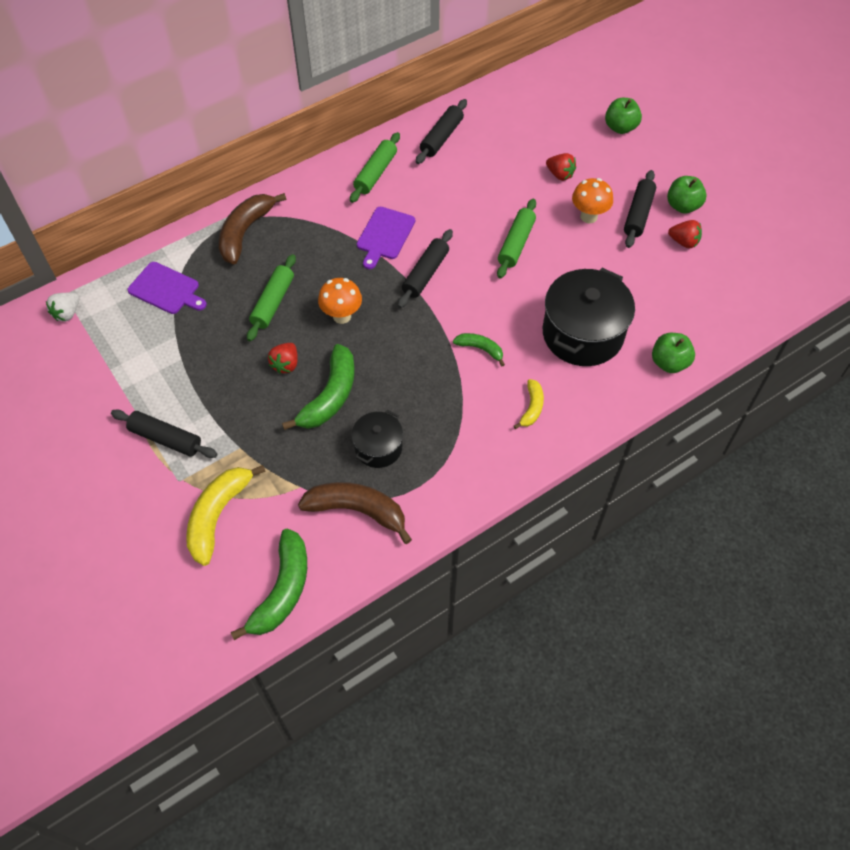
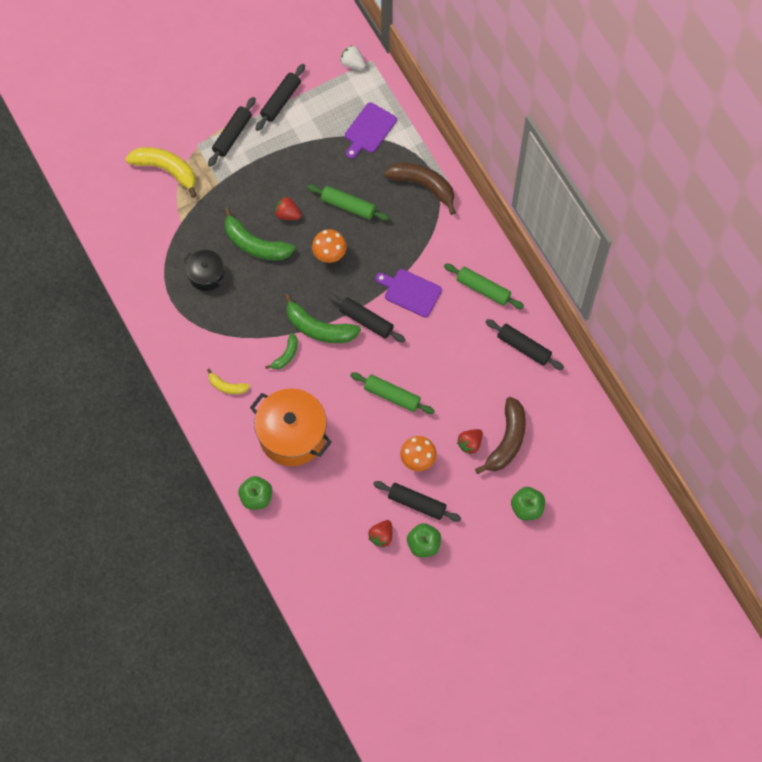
camera: 95 degrees right, 10 degrees up
green banana [231,528,307,640] -> green banana moved to [284,293,361,343]
brown banana [298,482,412,544] -> brown banana moved to [475,397,526,474]
black pot [543,268,635,366] -> orange pot [250,388,332,466]
none -> black rolling pin [256,64,305,131]

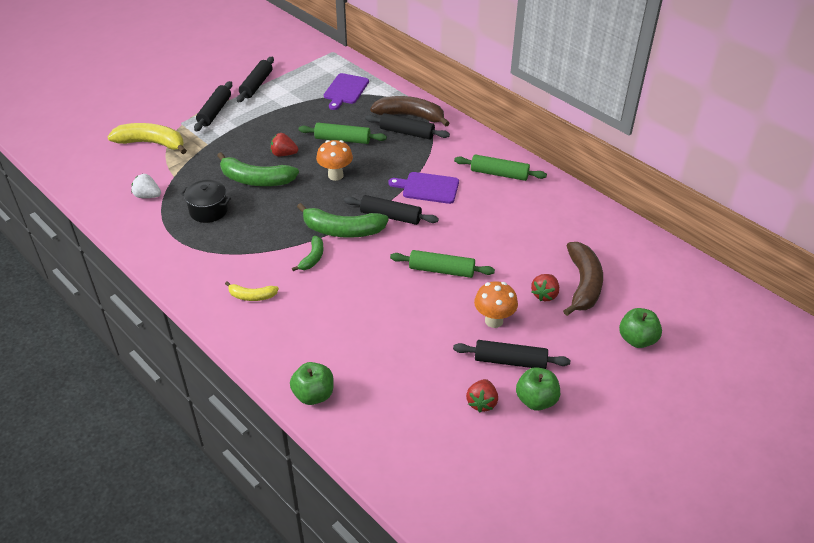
camera: 15 degrees left, 25 degrees down
orange pot [250,388,332,466] -> none
white strawberry [340,45,365,69] -> white strawberry moved to [131,174,161,198]
black rolling pin [486,319,564,370] -> black rolling pin moved to [365,113,450,139]

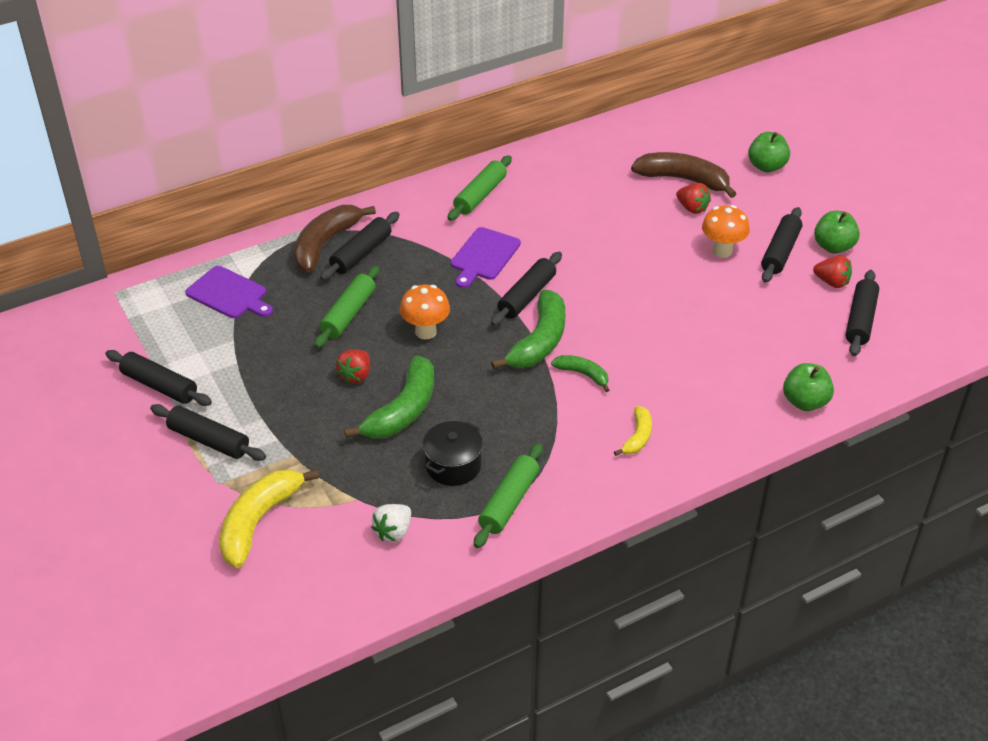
camera: 75 degrees left, 0 degrees up
green rolling pin [390,250,495,278] -> green rolling pin moved to [474,443,543,548]
none -> black rolling pin [846,270,879,356]

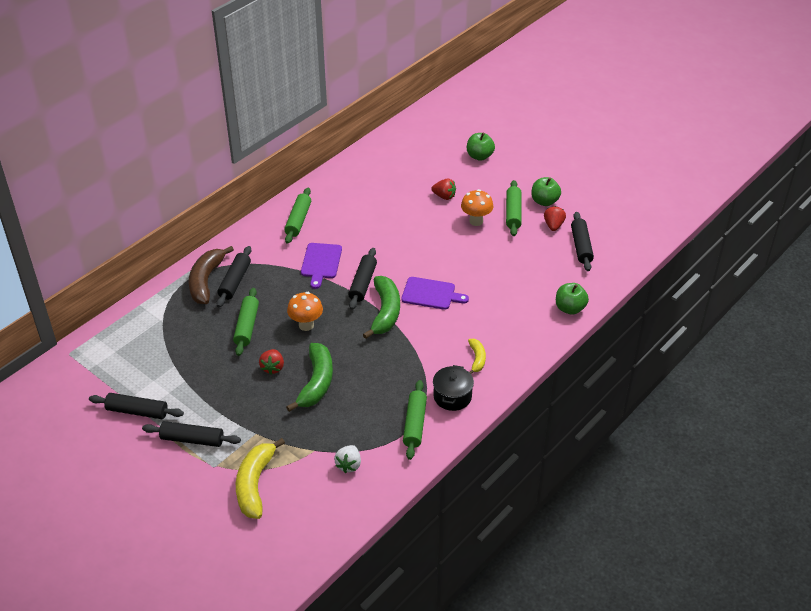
camera: 20 degrees left, 0 degrees up
purple cutting board [185,266,273,318] -> purple cutting board moved to [401,277,469,310]
black pot [423,421,483,486] -> black pot moved to [433,365,474,411]
green banana [551,355,609,392] -> none
brown banana [631,152,737,198] -> none
black rolling pin [761,207,802,283] -> green rolling pin [506,180,522,236]
red strawberry [813,255,852,288] -> red strawberry turned 90 degrees counterclockwise [544,206,566,231]

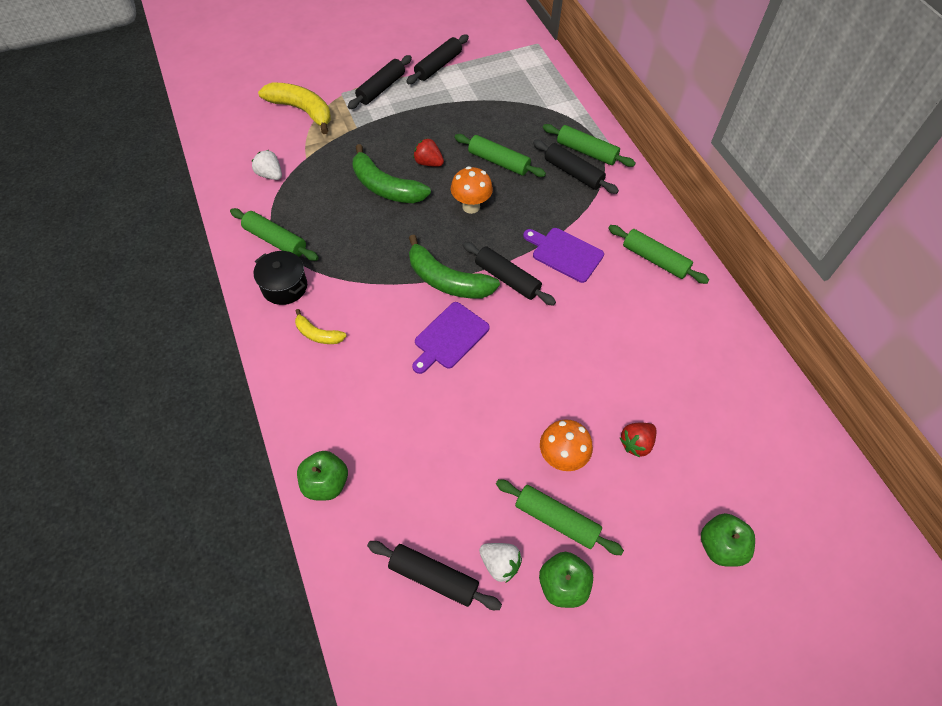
camera: 115 degrees right, 15 degrees up
brown banana [188,246,234,304] -> green rolling pin [543,124,636,167]
red strawberry [544,206,566,231] -> white strawberry [479,543,522,583]

